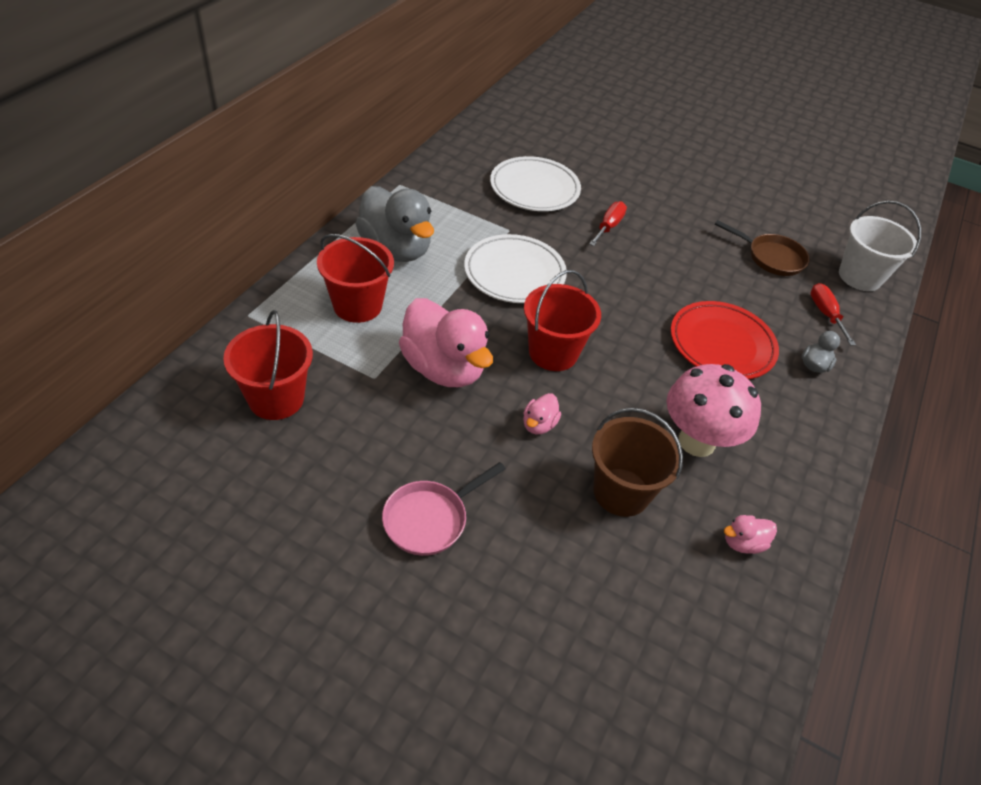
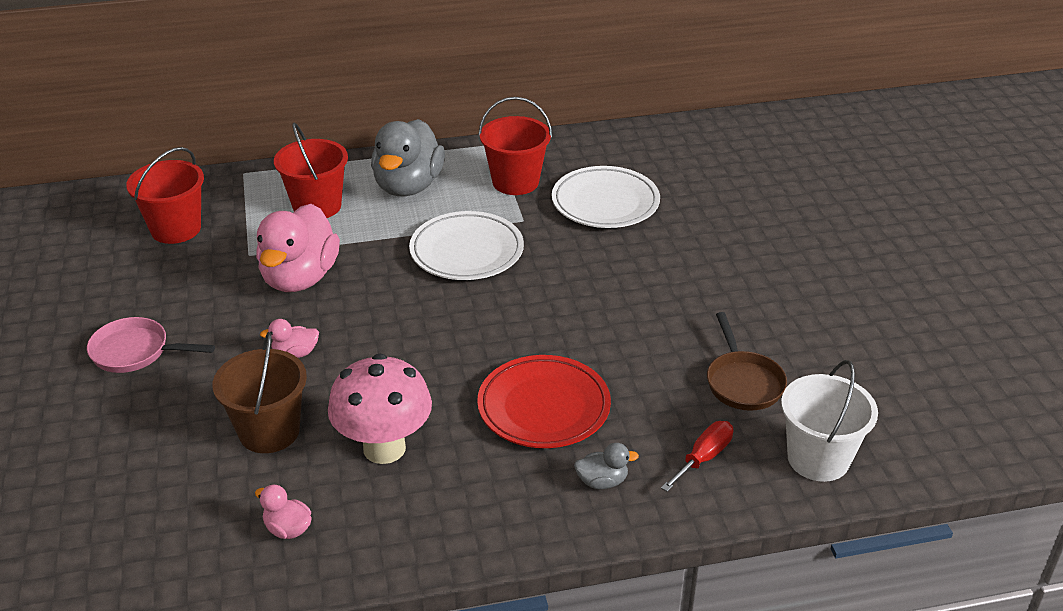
camera: 55 degrees right, 10 degrees down
red bucket [524,270,601,371] -> red bucket moved to [478,97,552,195]
red screwdriver [589,201,627,246] -> none

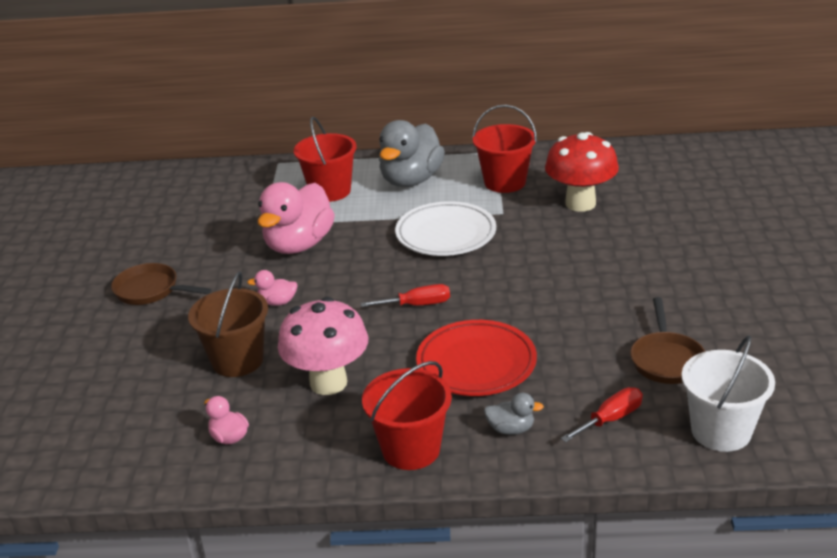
camera: 15 degrees right, 5 degrees down
pink pan [87,317,215,373] -> brown pan [111,263,211,305]
red bucket [126,147,204,244] -> red bucket moved to [362,361,452,470]
white plate [552,166,660,228] -> red mushroom [545,132,619,212]
none -> red screwdriver [361,284,450,307]

